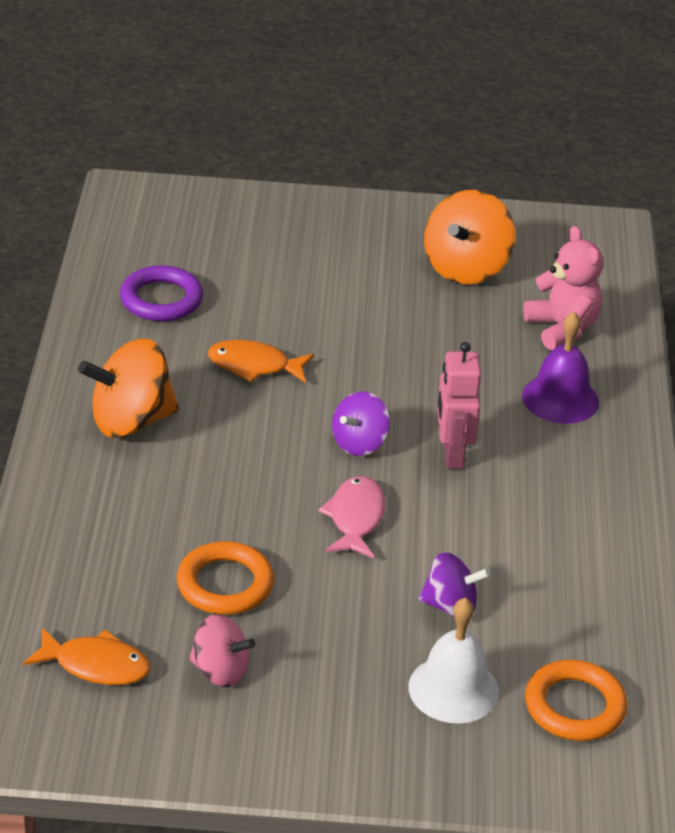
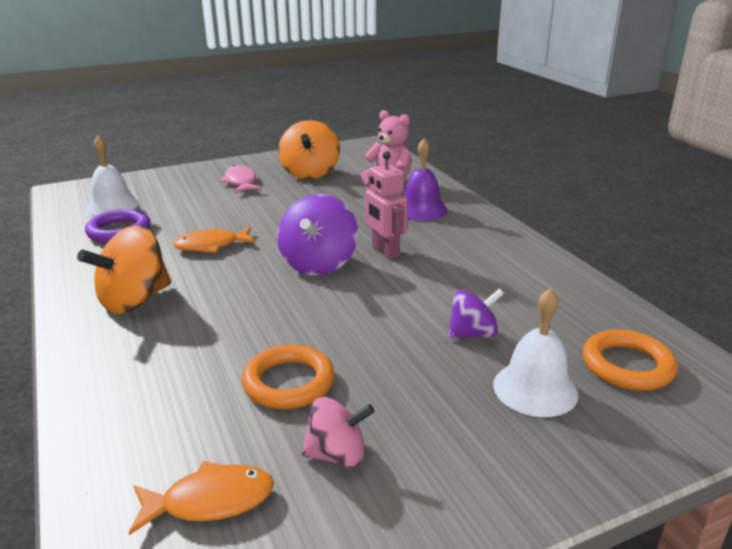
camera: 25 degrees left, 10 degrees down
pink fish [318,476,385,558] -> pink fish moved to [219,165,262,193]
purple spinning top [332,391,390,456] -> purple spinning top [277,194,358,275], size x1.64
none -> white bell [86,136,139,216]

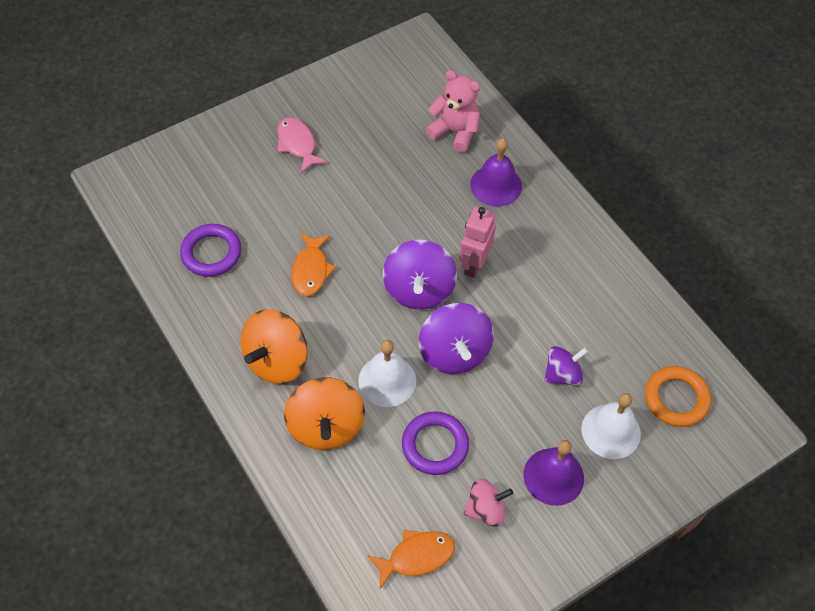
camera: 10 degrees left, 30 degrees up
white bell [86,136,139,216] -> white bell moved to [358,340,416,407]
orange fish [173,227,256,253] -> orange fish turned 60 degrees counterclockwise [291,233,336,296]
orange ring [242,345,334,409] -> purple ring [402,412,469,475]
orange spinning top [278,120,340,179] -> orange spinning top moved to [284,377,365,450]
pink robot [365,151,408,260] -> pink robot turned 60 degrees clockwise [459,207,496,278]
none -> purple spinning top [419,303,494,374]
none -> purple bell [524,440,584,506]

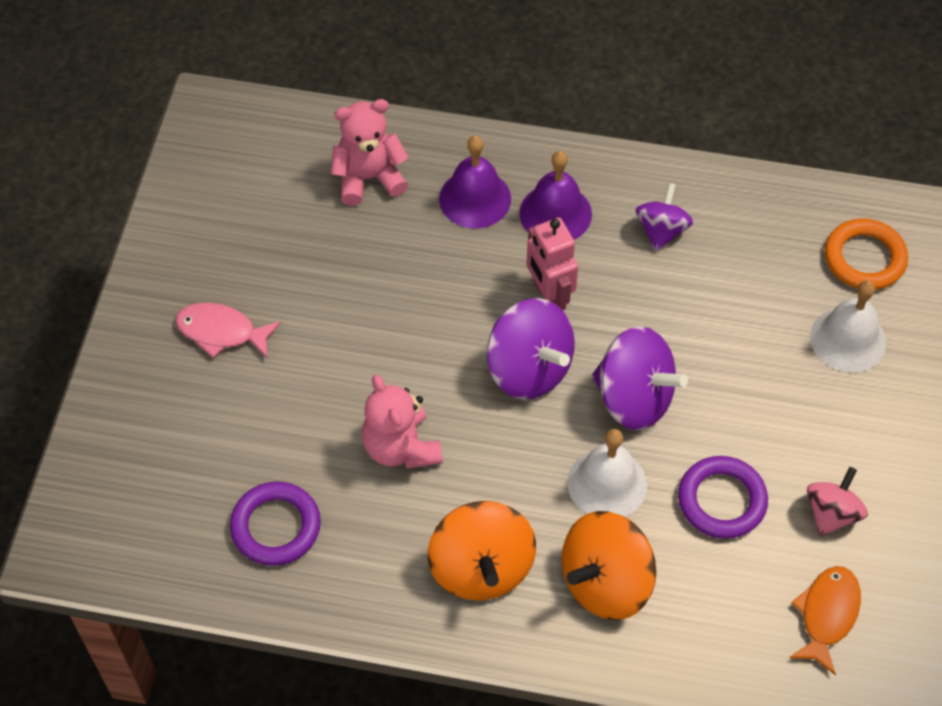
camera: 45 degrees left, 0 degrees up
orange spinning top [284,377,365,450] -> orange spinning top turned 105 degrees clockwise [562,511,656,620]
orange fish [291,233,336,296] -> pink teddy bear [362,375,443,469]
purple bell [524,440,584,506] -> purple bell moved to [519,151,592,240]
purple spinning top [544,346,588,385] -> purple spinning top moved to [635,183,693,251]

